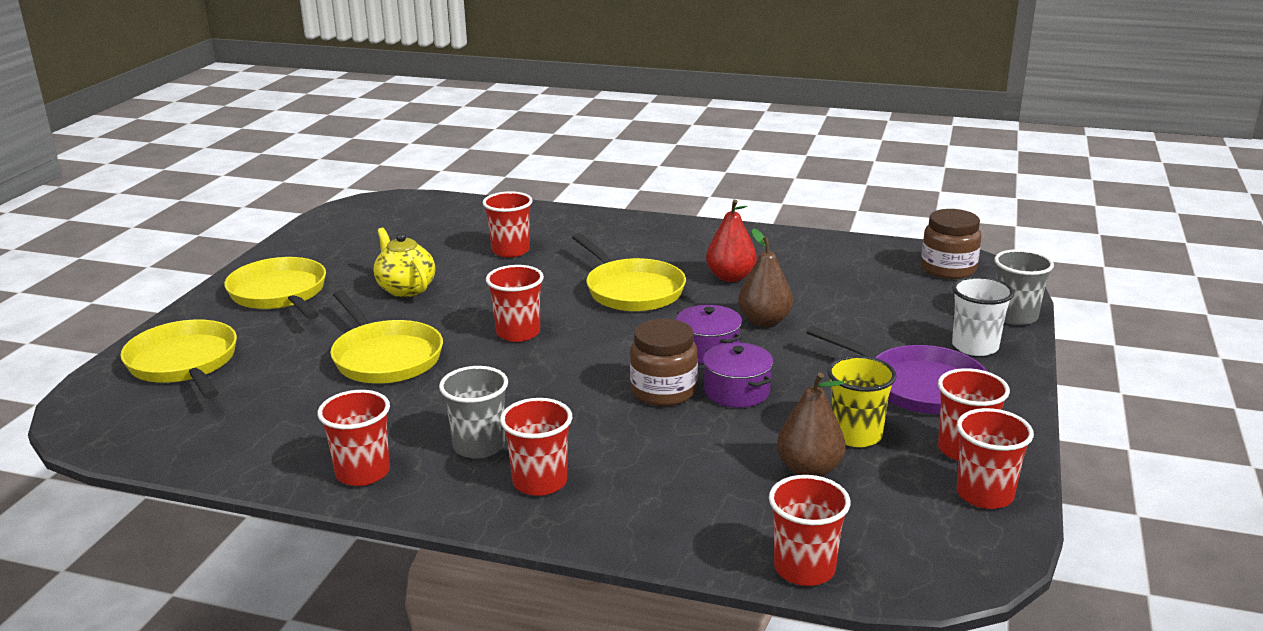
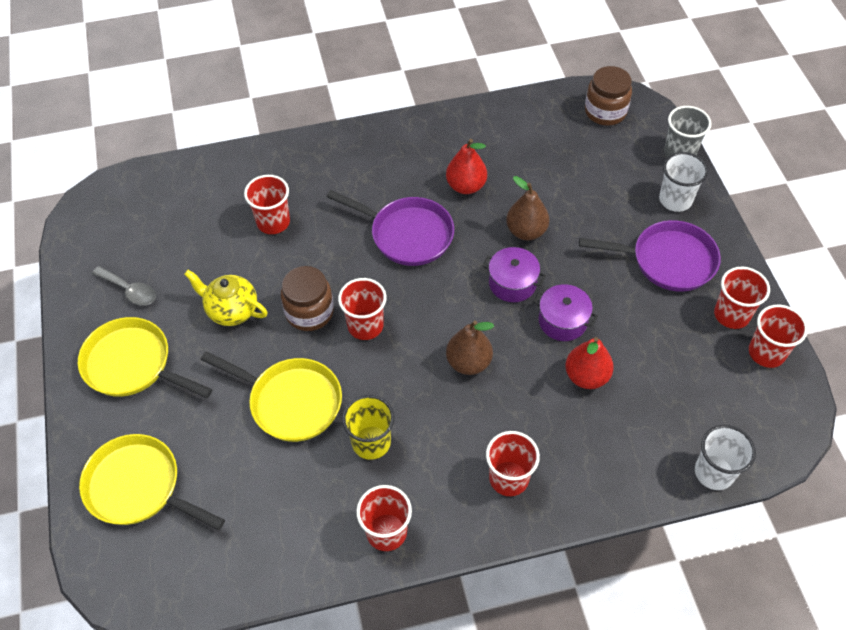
camera: 30 degrees left, 30 degrees up
grey cup [439,366,508,459] -> none
yellow pan [572,233,686,311] -> purple pan [326,190,454,266]
brown jar [630,318,698,406] -> brown jar moved to [281,266,334,331]
red cup [769,475,851,586] -> white cup [695,425,756,490]
brown pear [777,373,846,477] -> brown pear moved to [446,320,494,375]
yellow cup [827,355,897,447] -> yellow cup moved to [342,395,394,460]
none -> grey spoon [92,266,156,306]
none -> red pear [565,337,614,389]

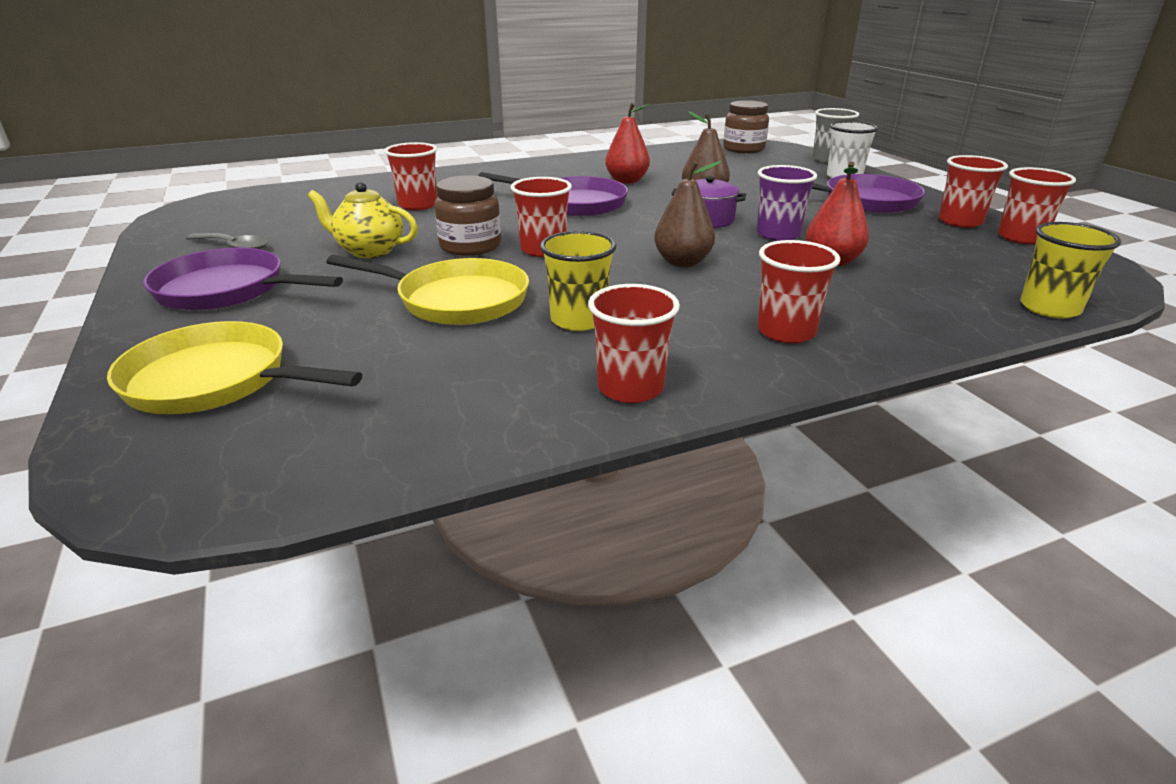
camera: 10 degrees left, 25 degrees down
yellow pan [78,317,212,398] -> purple pan [143,248,343,311]
purple pot [533,284,598,341] -> purple cup [757,165,817,241]
white cup [695,425,756,490] -> yellow cup [1020,222,1121,319]

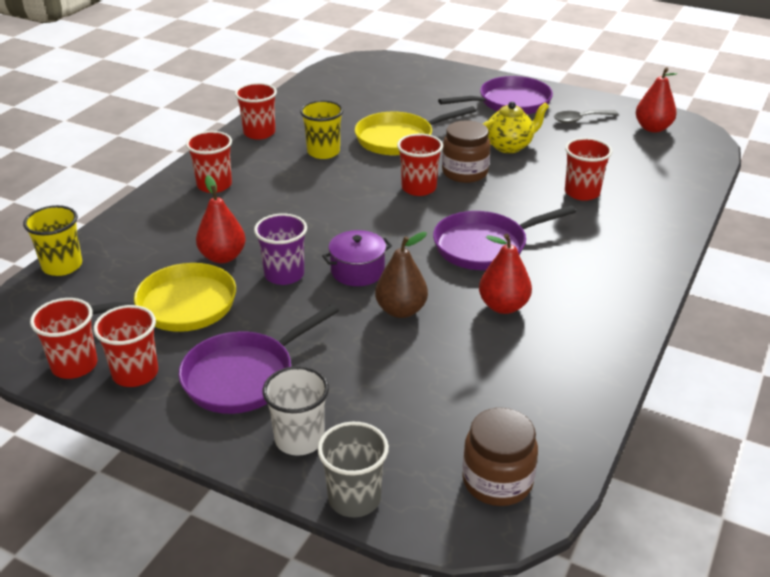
camera: 140 degrees right, 5 degrees up
yellow pan [107,321,362,414] -> yellow pan moved to [91,263,236,332]
brown pear [654,161,721,267] -> none
none -> red pear [636,67,677,132]

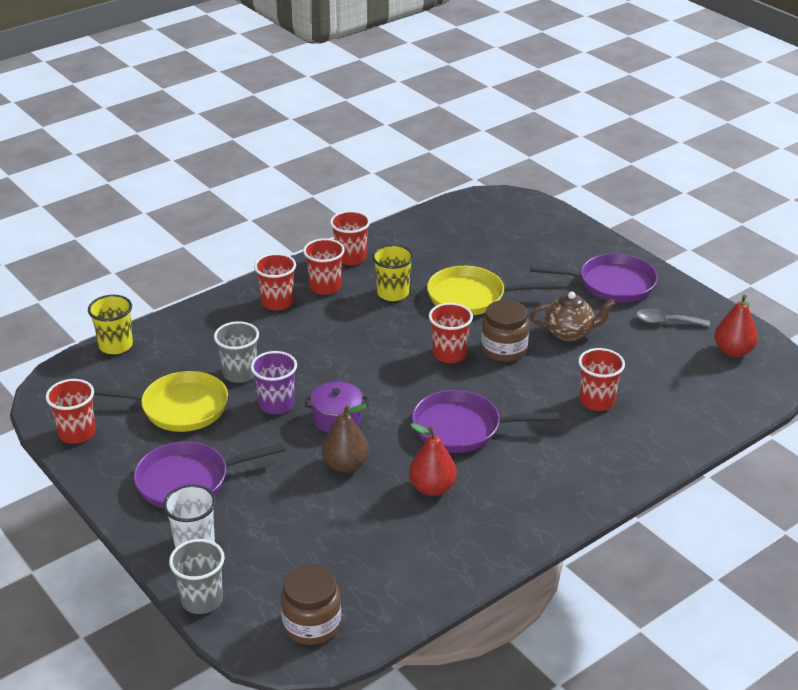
camera: 25 degrees right, 0 degrees up
red cup [93,305,158,387] -> red cup moved to [303,238,345,295]
red pear [196,175,246,263] -> grey cup [214,321,259,383]
yellow teapot [483,102,549,153] -> brown teapot [530,292,615,341]

